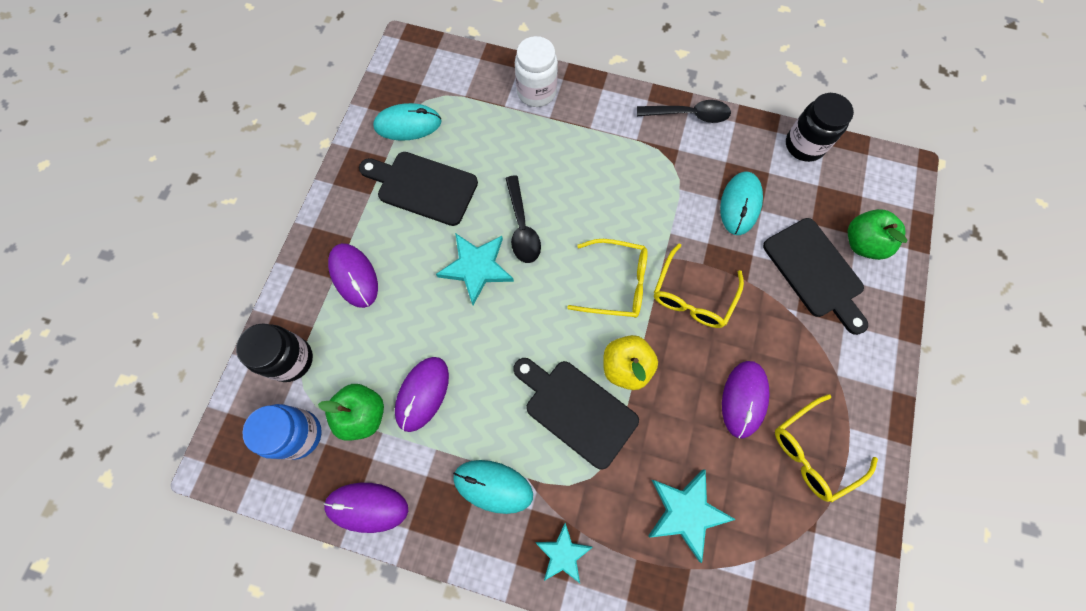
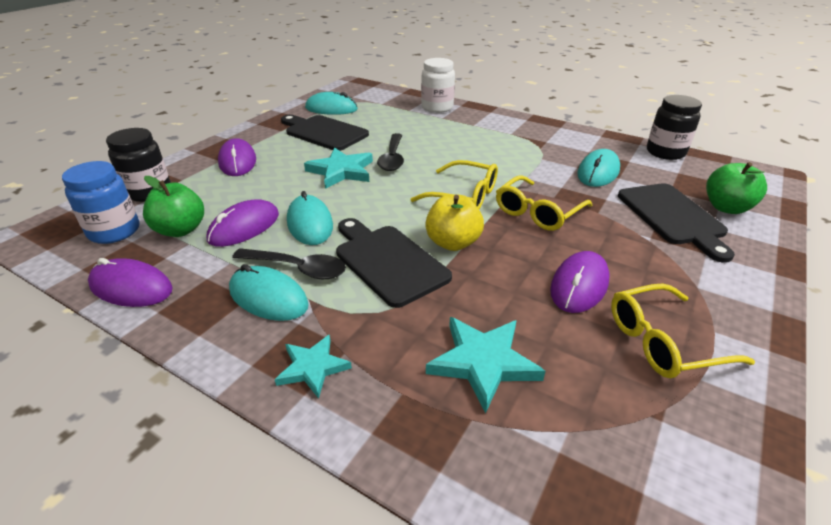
camera: 15 degrees right, 35 degrees down
black spoon [637,100,731,123] -> black spoon moved to [232,248,346,279]
none -> turquoise mouse [287,191,333,245]

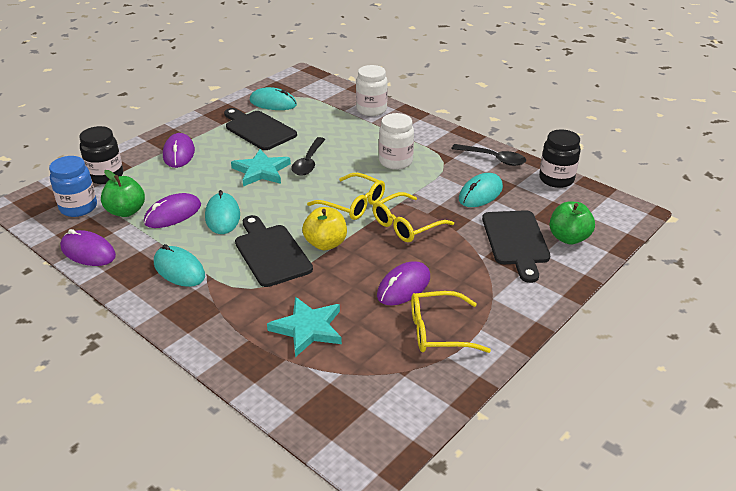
camera: 10 degrees right, 0 degrees up
black spoon [232,248,346,279] -> black spoon moved to [451,144,526,166]
turquoise star [275,334,352,398] -> none
none -> white jar [379,113,414,170]

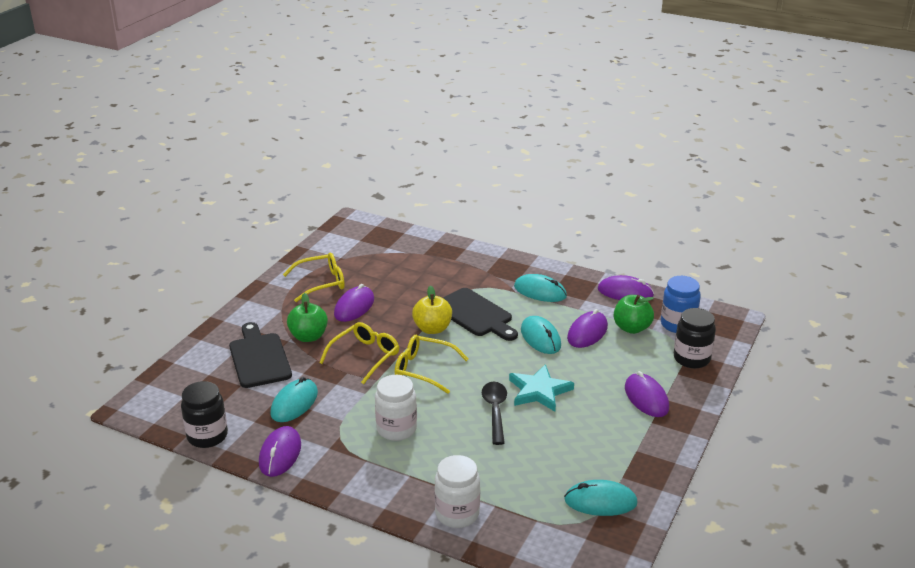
camera: 165 degrees right, 5 degrees down
black cutting board [224,108,297,150] -> none
turquoise star [267,297,342,357] -> none
black spoon [451,144,526,166] -> purple mouse [259,426,301,477]
green apple [550,202,595,245] -> green apple moved to [287,293,328,342]

